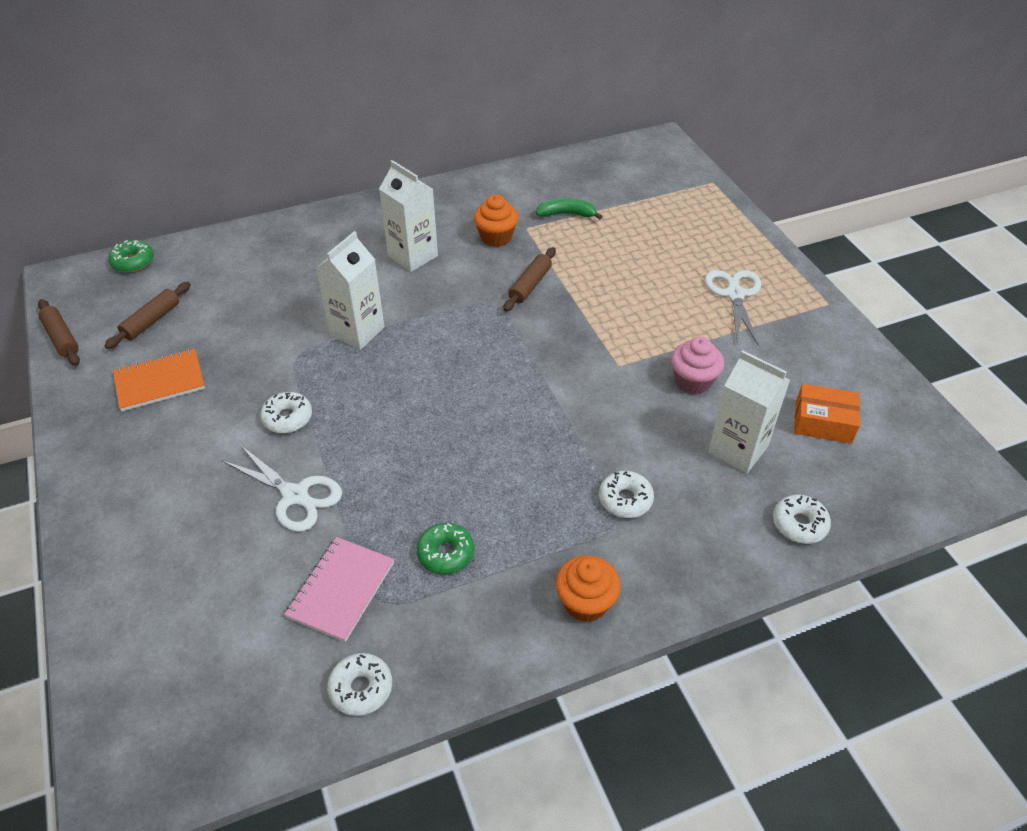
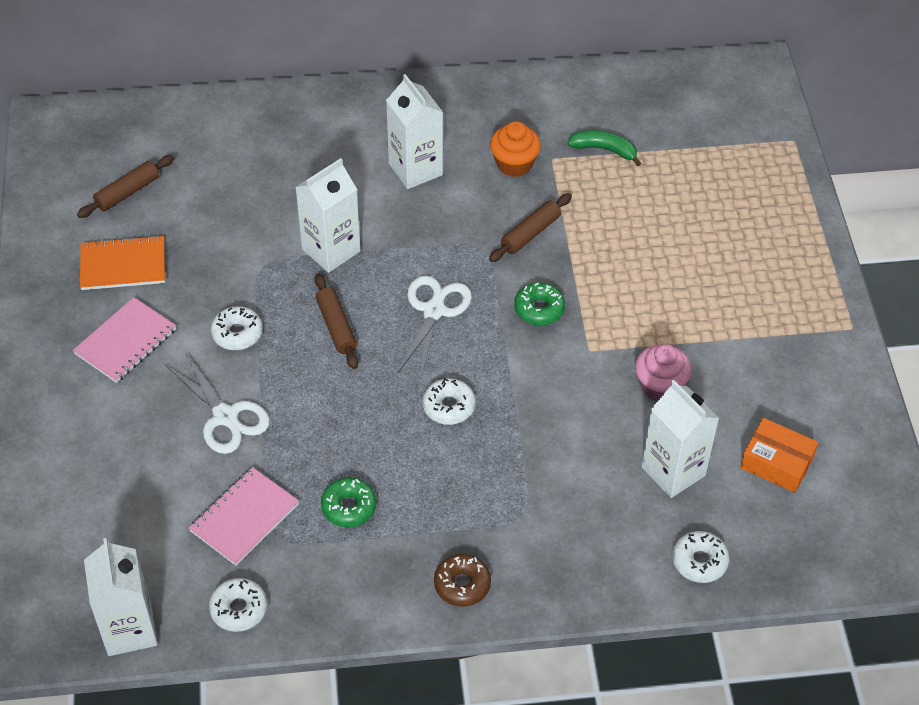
camera: 15 degrees right, 5 degrees up
brown rolling pin [38,299,80,366] -> brown rolling pin moved to [314,273,358,369]
green donut [108,240,154,272] -> green donut moved to [514,282,565,326]
orange cupcake [556,555,621,622] -> brown donut [434,554,491,607]
white donut [599,471,654,518] -> white donut moved to [423,378,476,425]
white scissors [705,270,761,346] -> white scissors moved to [397,275,472,377]
none -> pink notebook [73,297,176,383]
none -> white carton [84,538,158,656]

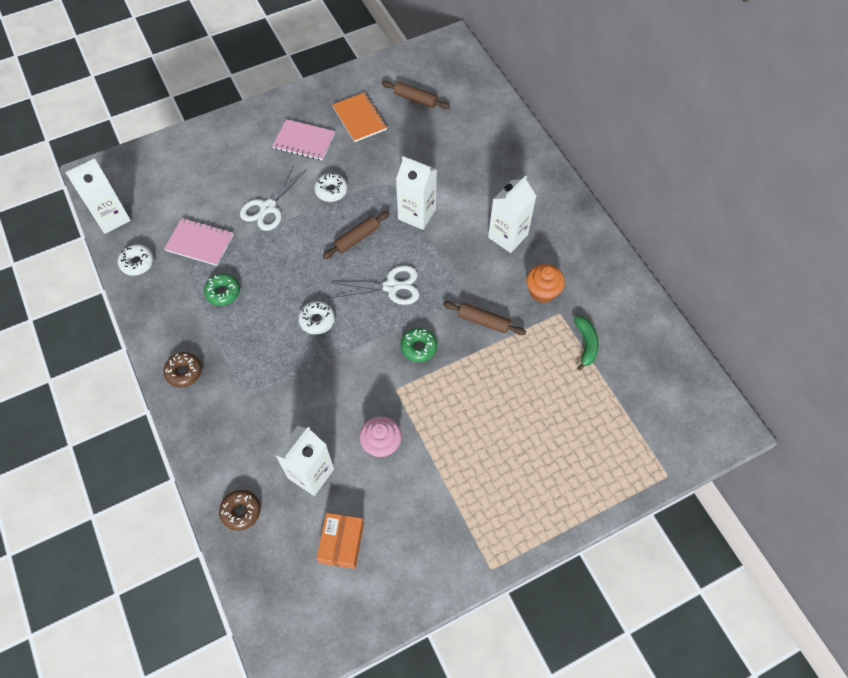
camera: 70 degrees right, 10 degrees up
white donut [672,531,729,583] -> brown donut [219,490,261,531]

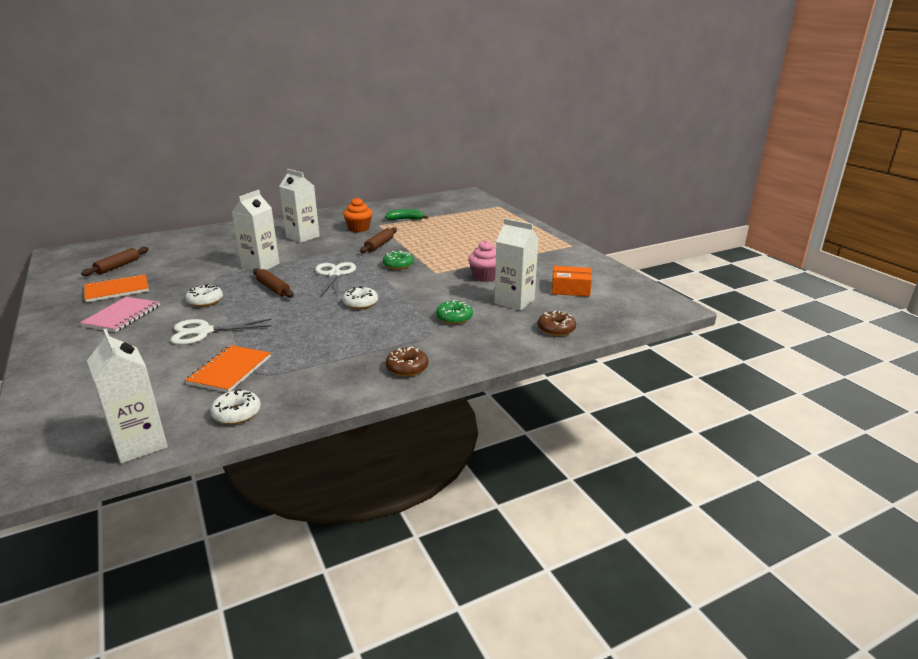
camera: 90 degrees left, 35 degrees down
pink notebook [164,218,233,266] -> orange notebook [185,345,271,392]
green donut [204,273,240,306] -> green donut moved to [436,300,473,324]
white scissors [240,165,306,231] -> white scissors turned 135 degrees clockwise [170,319,272,345]

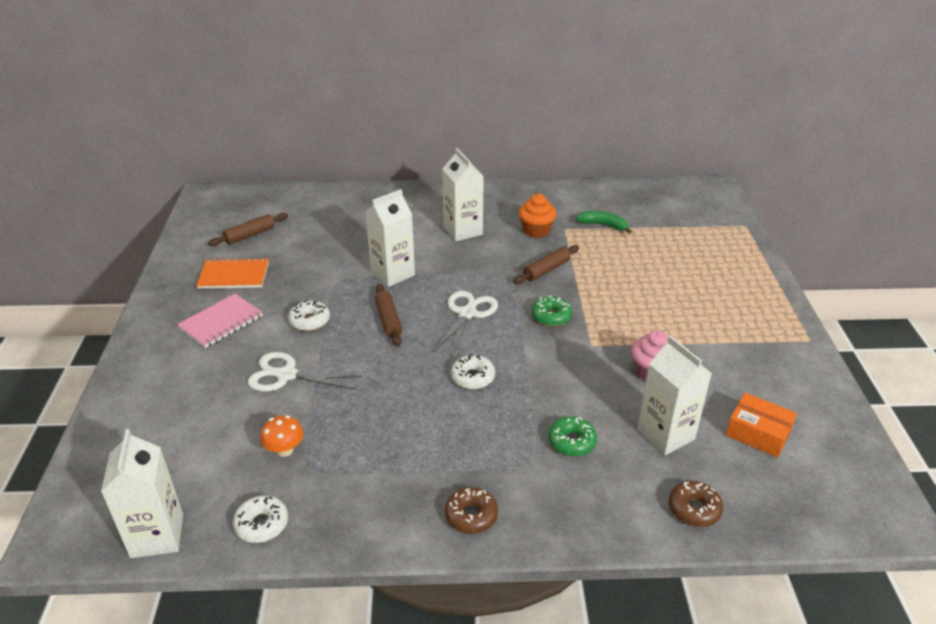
camera: 25 degrees right, 10 degrees up
orange notebook [185,345,271,392] -> orange mushroom [260,415,304,457]

